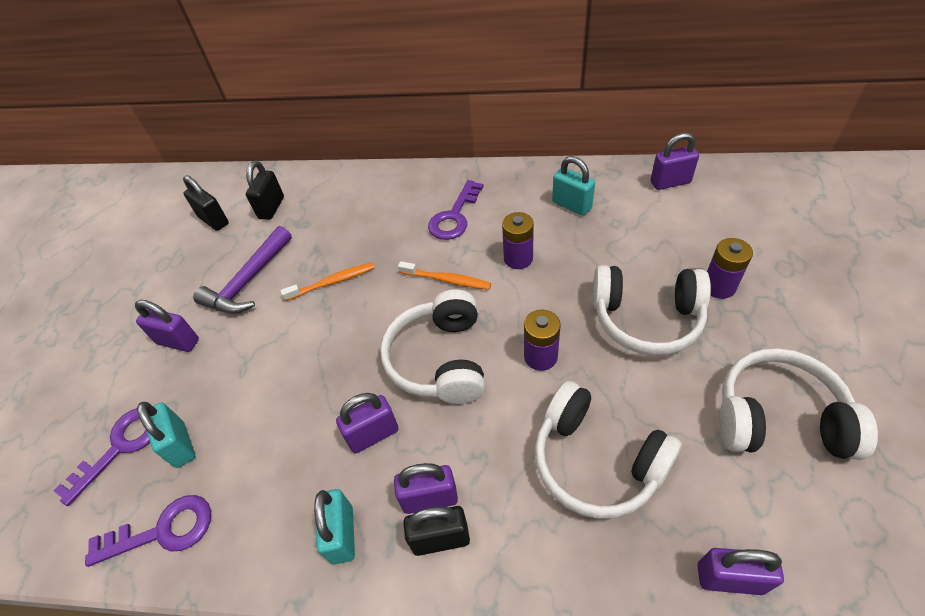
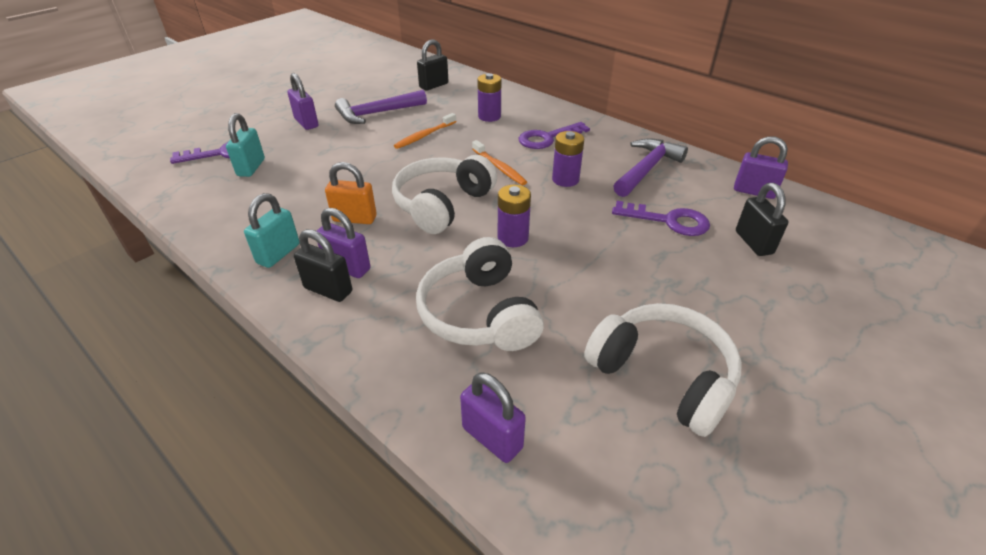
camera: 30 degrees right, 10 degrees down
purple key [85,495,211,567] -> purple key moved to [612,201,710,236]
black padlock [183,175,229,231] -> black padlock moved to [736,183,788,256]
orange toothbrush [280,262,375,301] -> orange toothbrush turned 120 degrees clockwise [394,113,457,149]
purple padlock [336,393,398,453] -> orange padlock [325,162,377,224]
turquoise padlock [552,156,595,216] -> purple hammer [614,138,688,197]
white headphones [593,265,711,356] -> none
purple battery [707,238,753,299] -> purple battery moved to [477,73,501,122]

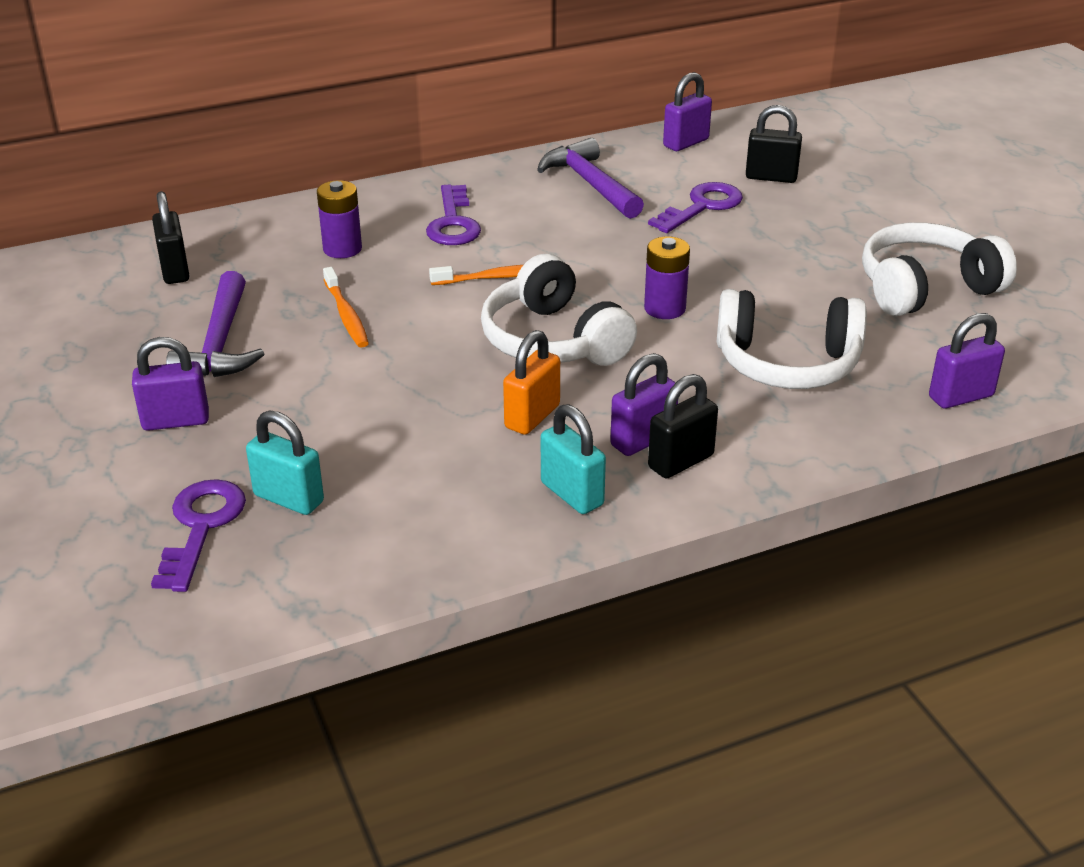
camera: 65 degrees left, 5 degrees down
purple battery [552,131,584,187] -> none

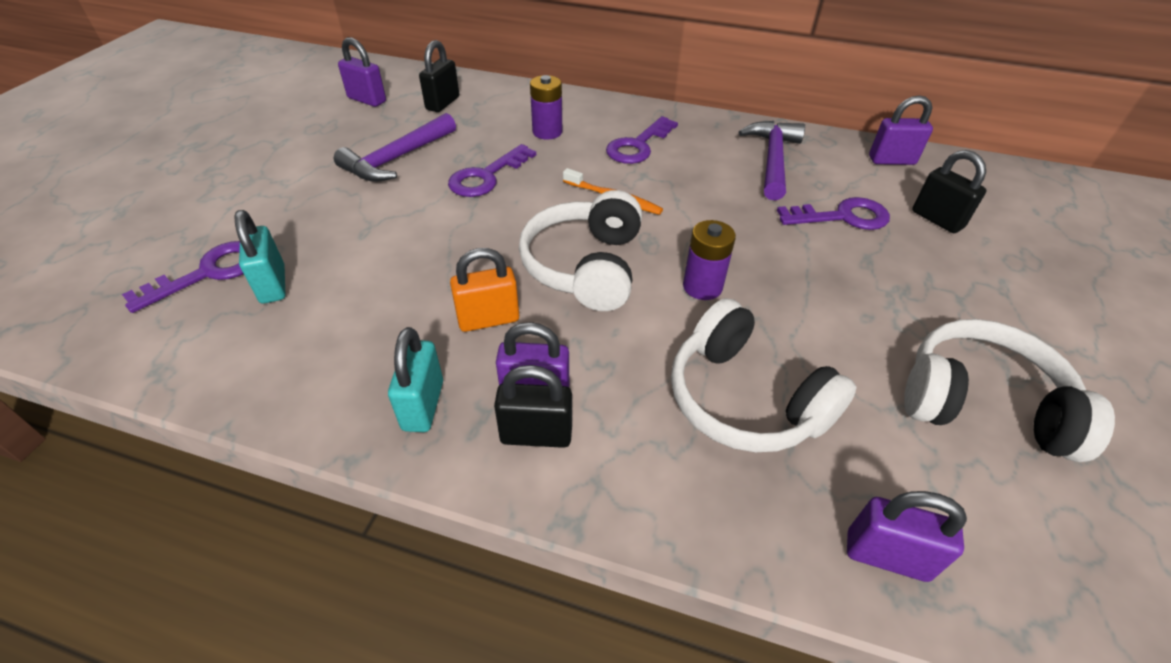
camera: 40 degrees right, 10 degrees up
purple padlock [132,337,209,431] -> purple padlock moved to [338,37,386,107]
orange toothbrush [323,267,369,348] -> purple key [448,144,536,197]

